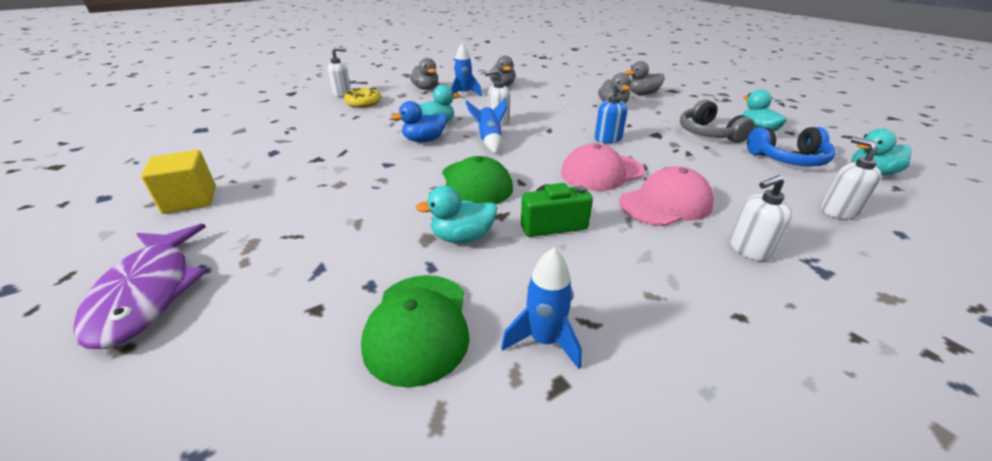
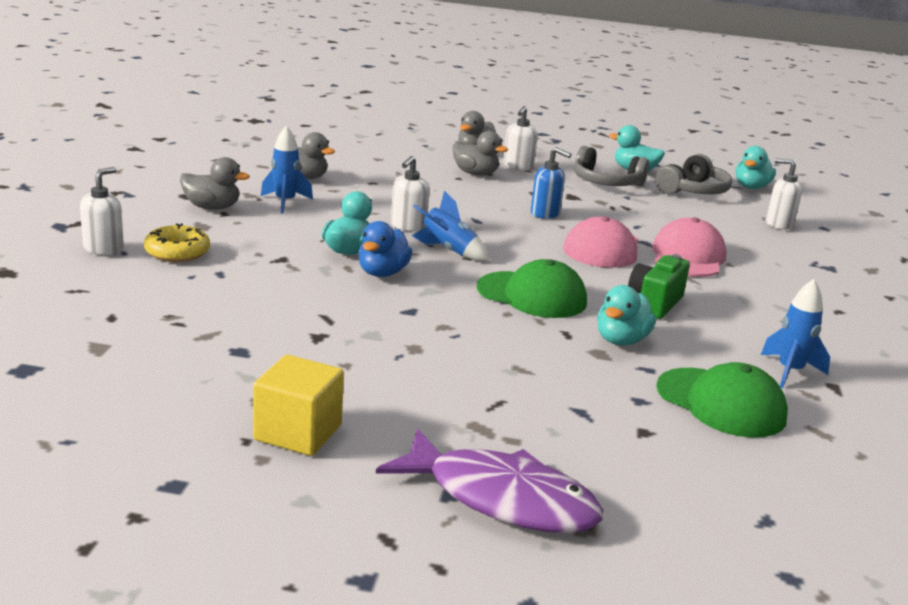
camera: 50 degrees left, 10 degrees down
white soap dispenser [730,175,792,261] -> white soap dispenser moved to [503,106,538,170]
blue headphones [747,127,836,167] -> grey headphones [655,154,732,195]

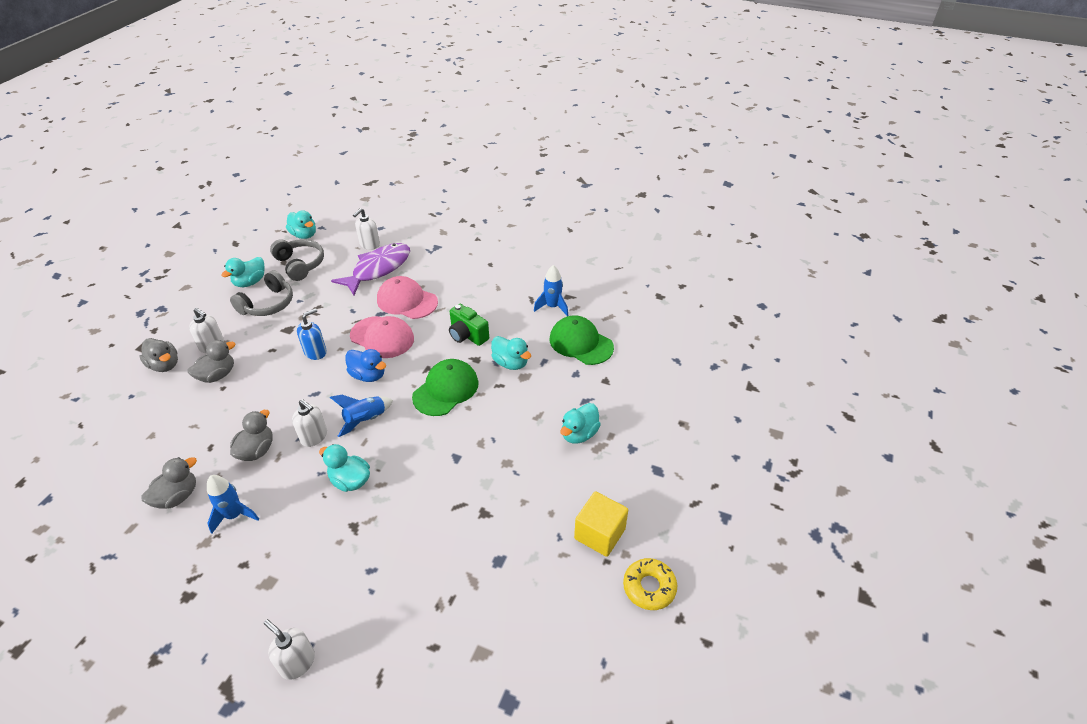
camera: 75 degrees left, 20 degrees up
yellow donut [144,223,210,262] -> yellow donut moved to [623,558,677,610]
grey duck [180,157,250,209] -> grey duck moved to [230,410,272,461]
blue duck [358,221,412,277] -> blue duck moved to [345,349,386,382]
purple fish [376,428,603,533] -> purple fish moved to [331,243,410,295]
green cap [656,362,788,438] -> green cap turned 105 degrees counterclockwise [550,315,614,365]
none -> turquoise duck [560,403,601,444]

